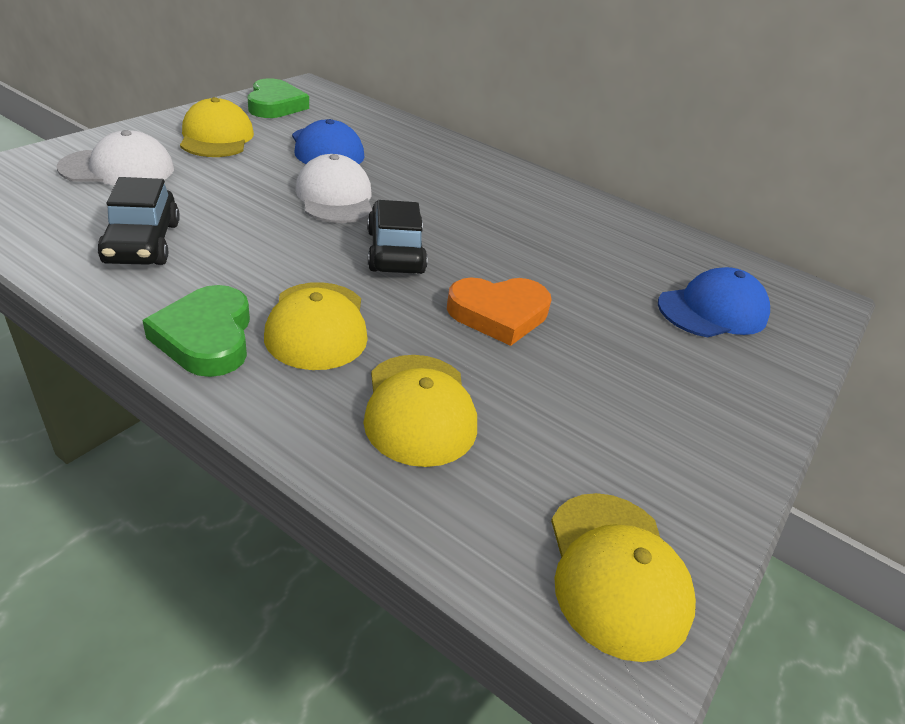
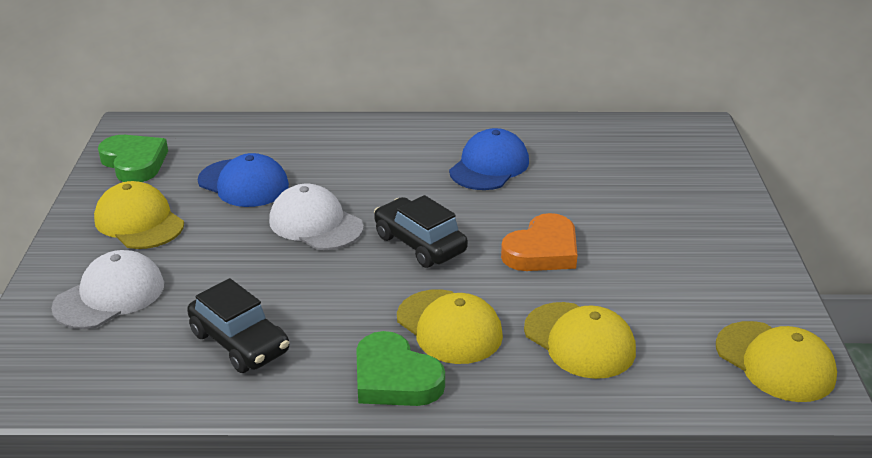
camera: 30 degrees left, 5 degrees down
blue cap [658,267,770,338] -> blue cap moved to [449,128,529,190]

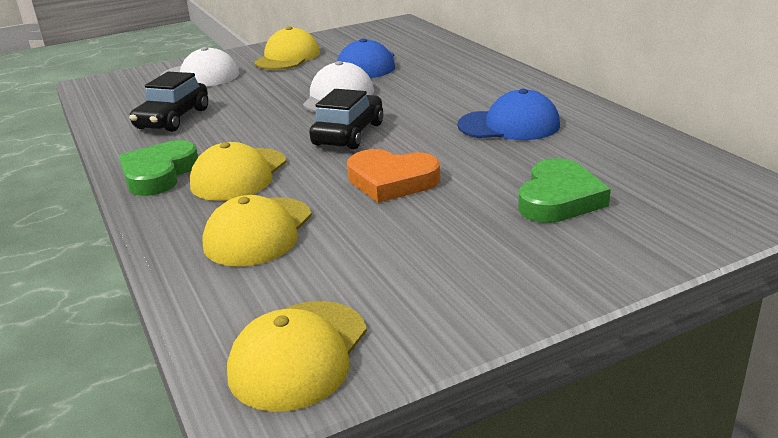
camera: 65 degrees right, 5 degrees down
green heart [98,135,168,182] -> green heart moved to [518,158,611,223]

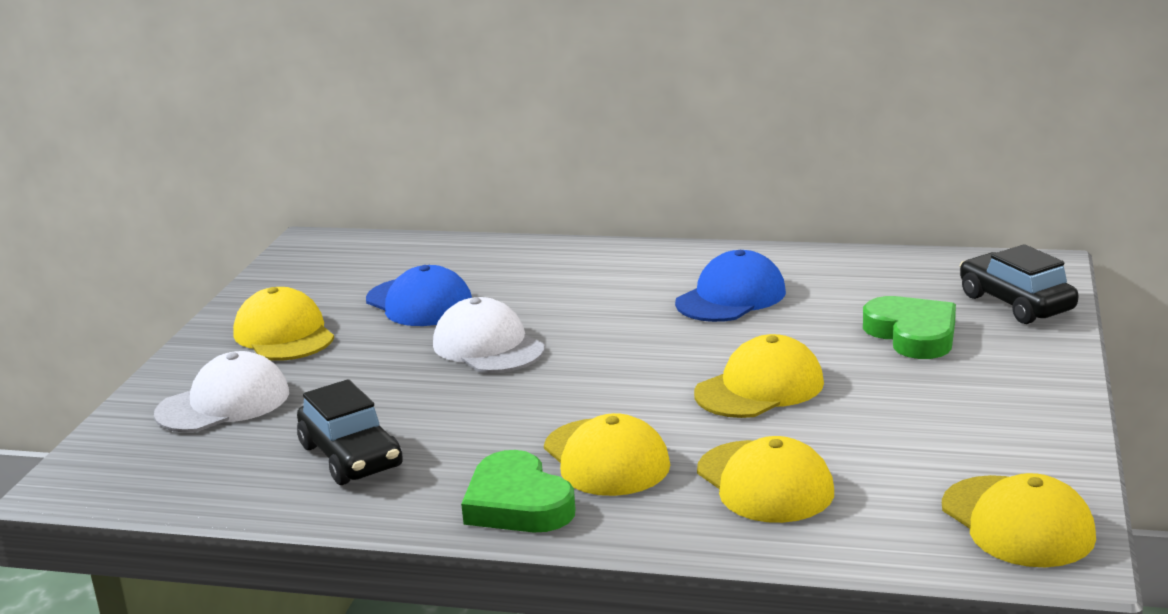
camera: 50 degrees left, 5 degrees down
black car [309,89,383,149] -> black car moved to [960,244,1079,324]
orange heart [347,149,440,203] -> yellow cap [694,334,824,418]

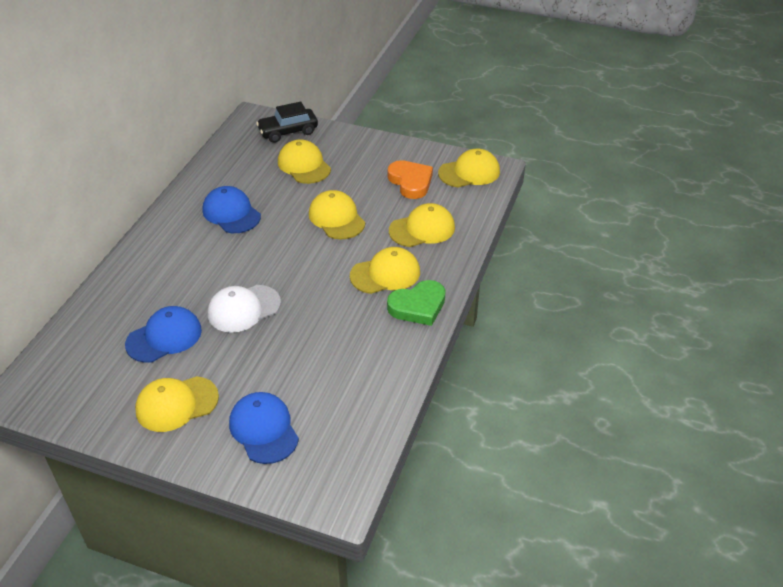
camera: 85 degrees left, 20 degrees up
white cap [154,351,289,432] -> blue cap [229,392,299,464]
black car [297,379,403,485] -> none
green heart [863,296,956,359] -> yellow cap [278,139,331,184]
none -> orange heart [388,160,433,199]

